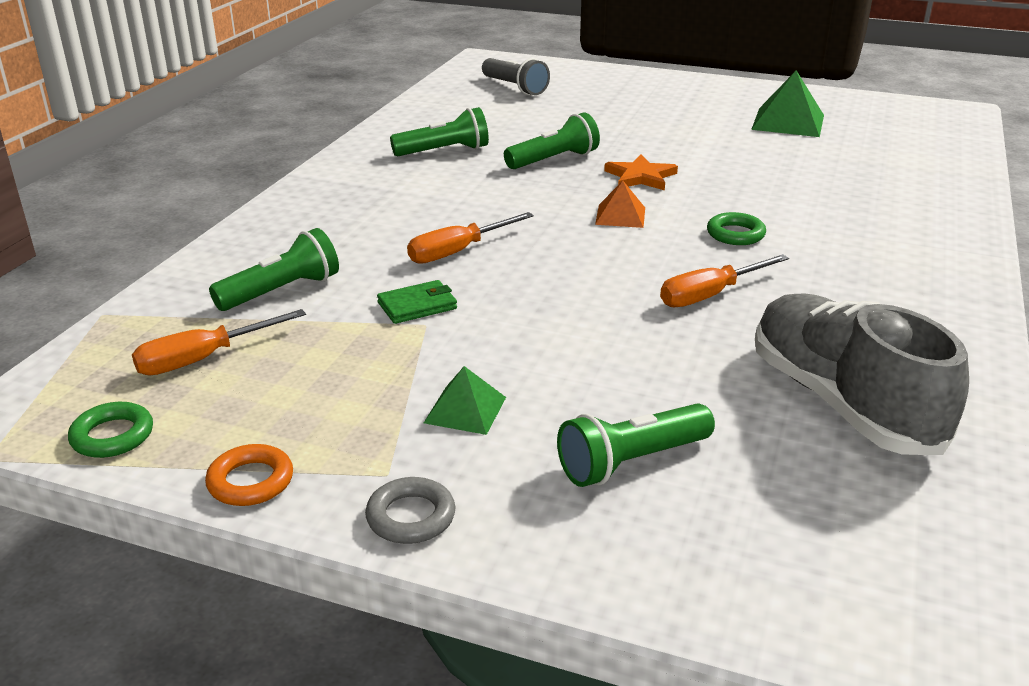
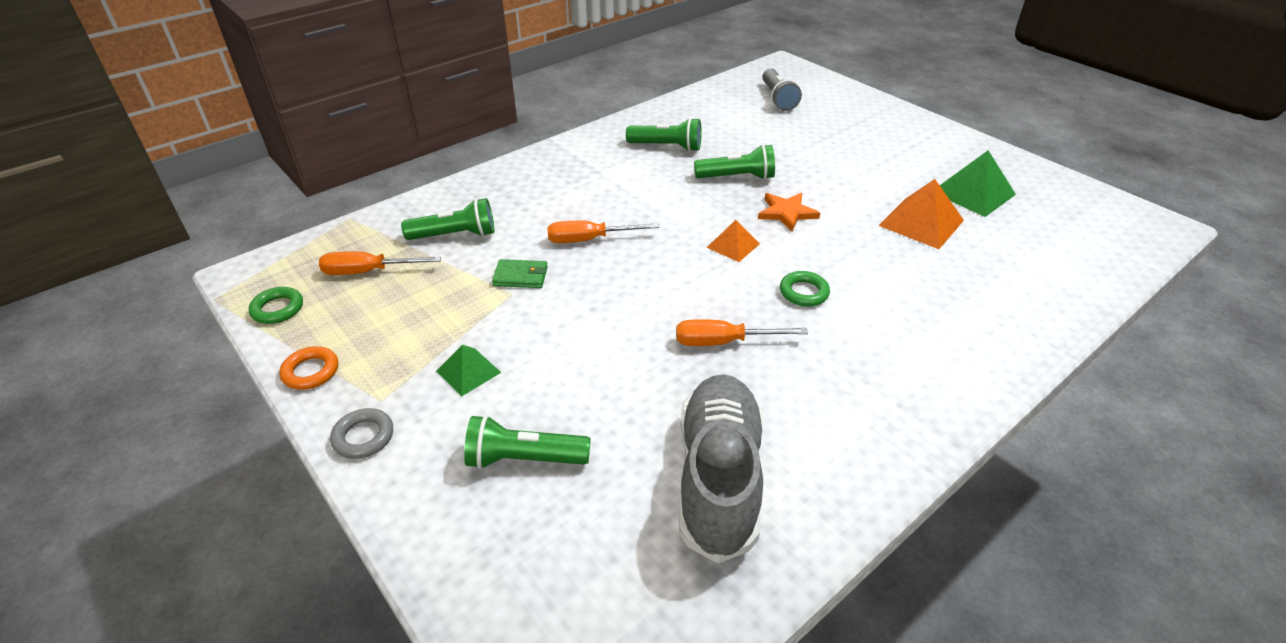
camera: 30 degrees right, 10 degrees up
none -> orange pyramid [879,179,964,249]

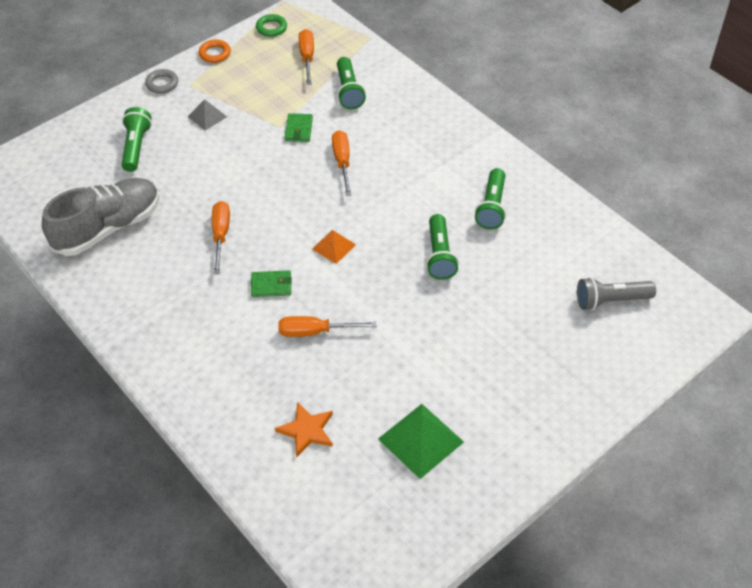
camera: 90 degrees right, 10 degrees up
green pyramid [436,345,502,396] -> grey pyramid [187,99,227,131]
grey shoe [679,374,763,564] -> grey shoe turned 45 degrees counterclockwise [42,178,160,256]
orange star [758,193,820,231] -> orange star moved to [275,402,333,457]
green ring [780,271,830,307] -> green wallet [251,270,292,297]
orange pyramid [879,179,964,249] -> none
none -> orange screwdriver [278,316,377,337]

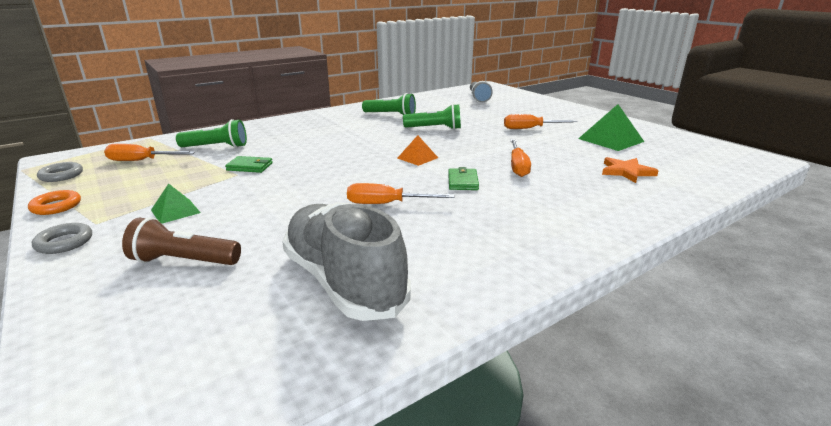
camera: 85 degrees left, 25 degrees down
green flashlight [122,107,152,172] -> brown flashlight [122,217,241,265]
grey pyramid [187,99,227,131] -> green pyramid [151,183,201,224]
green ring [256,14,287,37] -> grey ring [37,162,83,182]
orange screwdriver [332,130,351,196] -> orange screwdriver moved to [504,114,578,129]

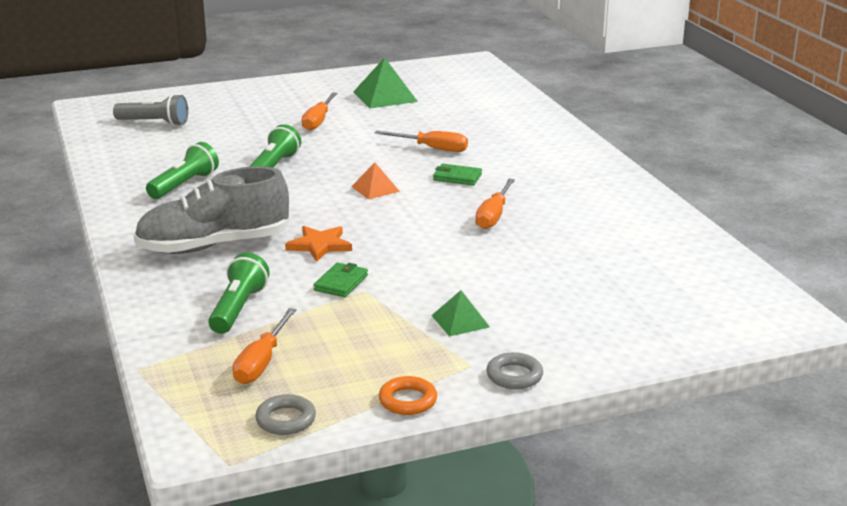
camera: 75 degrees left, 0 degrees up
brown flashlight [122,217,241,265] -> none
grey shoe [282,203,411,321] -> grey shoe moved to [134,166,290,254]
orange star [602,157,659,183] -> orange star moved to [285,226,352,262]

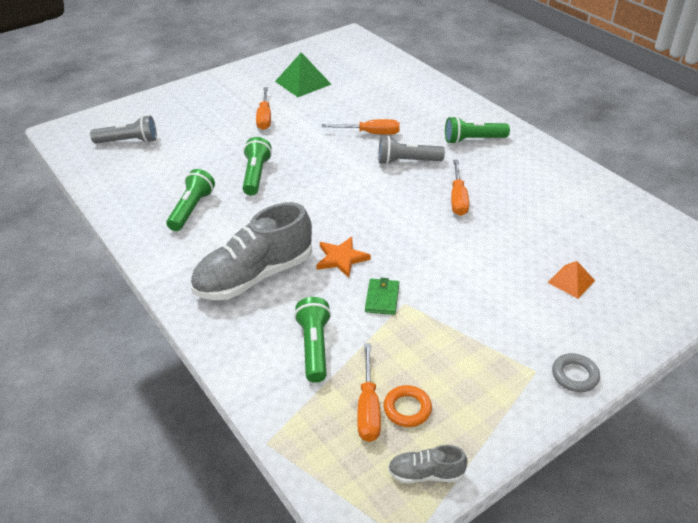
camera: 15 degrees left, 15 degrees up
grey ring [255,394,316,435] -> grey shoe [388,445,468,484]
orange pyramid [351,163,400,199] -> orange pyramid moved to [547,261,595,299]
orange ring [379,376,437,415] -> orange ring moved to [383,385,432,427]
green pyramid [431,290,490,336] -> none
green wallet [433,164,482,186] -> grey flashlight [378,136,445,165]
none -> green flashlight [445,116,510,144]

